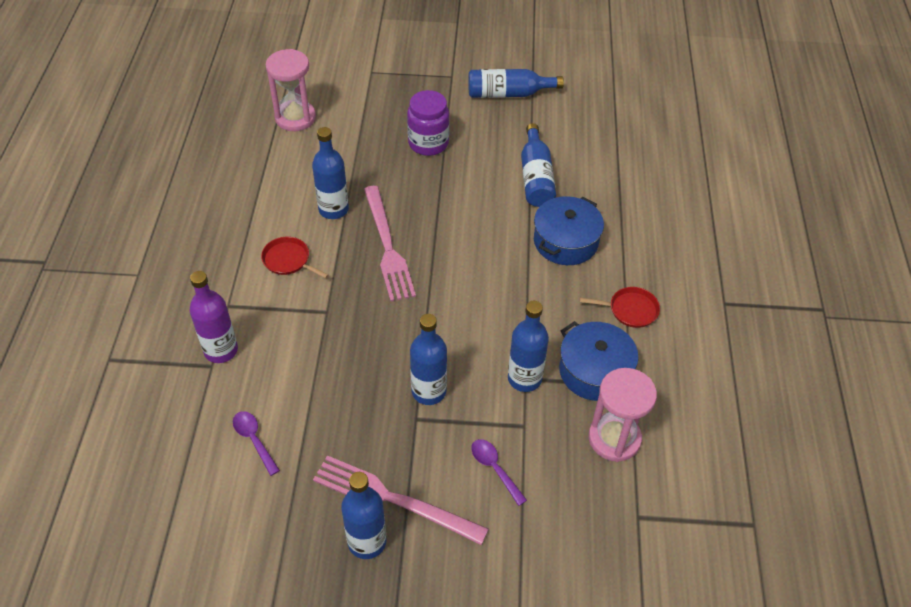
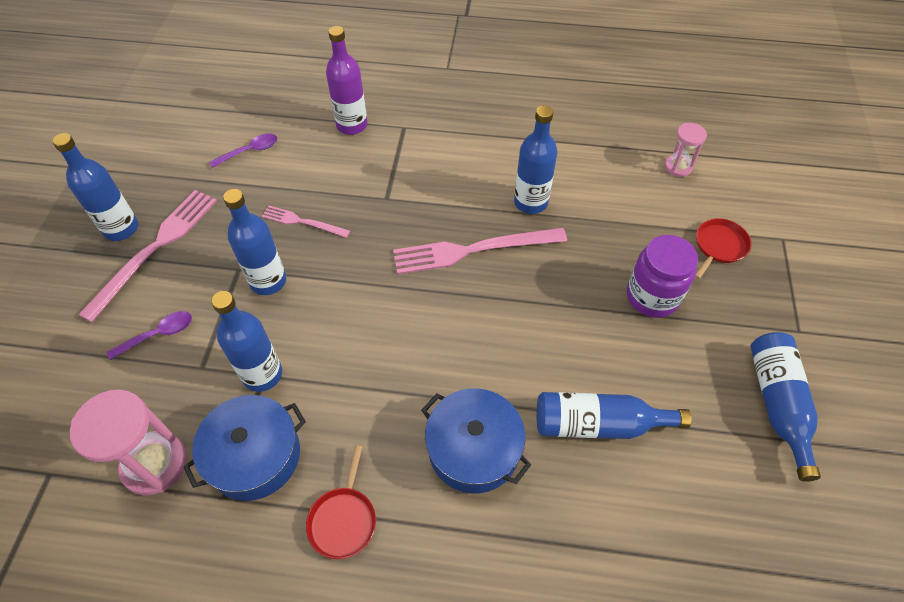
camera: 95 degrees right, 5 degrees up
red pan [261,237,329,278] -> red pan moved to [695,218,752,279]
pink hourglass [266,49,316,131] -> pink hourglass [665,123,707,177], size x0.57
none -> pink fork [262,206,350,238]

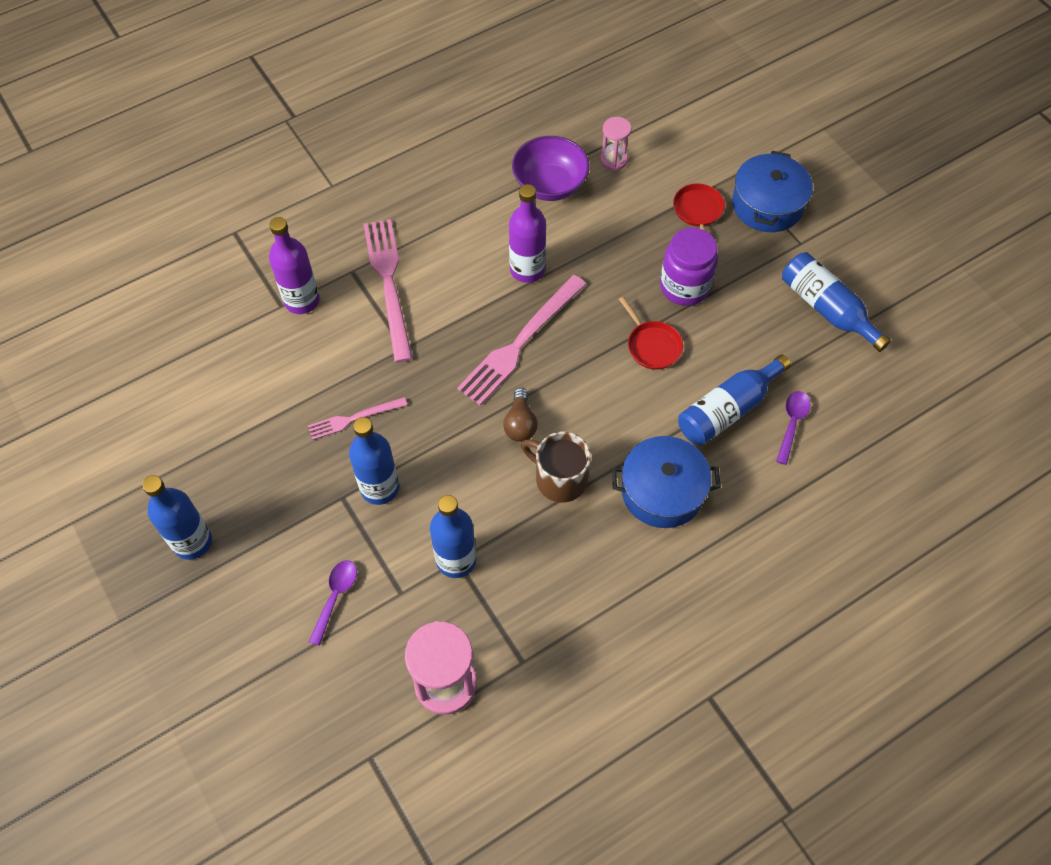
camera: 40 degrees left, 5 degrees up
pink fork [78,190,217,322] -> pink fork moved to [363,219,413,363]
blue pot [183,395,306,501] -> blue pot moved to [732,151,813,232]
purple spoon [209,133,277,168] -> purple spoon moved to [776,391,811,465]
red pan [306,445,376,559] -> red pan moved to [619,297,683,370]
blue bottle [514,105,558,214] -> purple bottle [509,184,546,283]
none -> brown light bulb [503,388,538,442]
none -> purple bowl [512,136,590,201]
none -> brown mug [521,432,591,502]

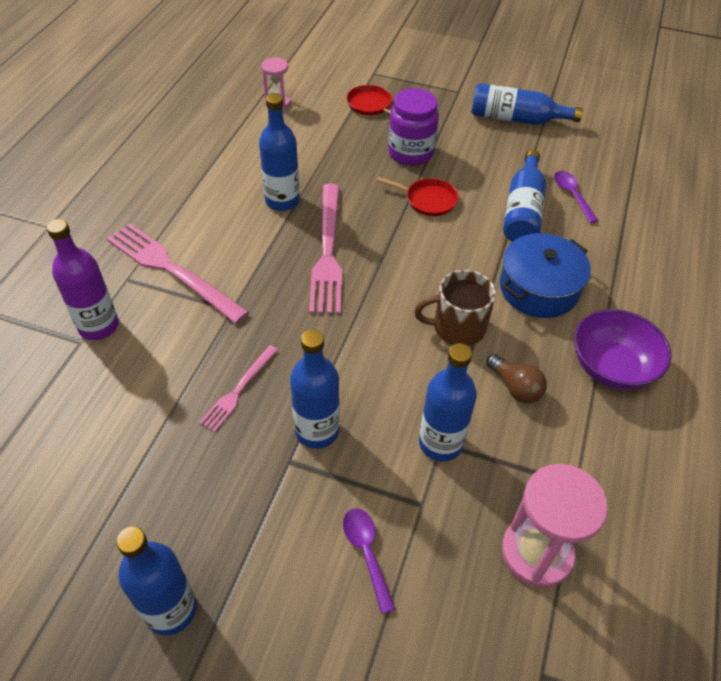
camera: 40 degrees left, 10 degrees down
brown light bulb [503,388,538,442] -> brown light bulb moved to [486,354,547,403]
purple bottle [509,184,546,283] -> blue bottle [259,93,300,211]
purple bowl [512,136,590,201] -> purple bowl moved to [574,309,672,390]
blue pot [732,151,813,232] -> none

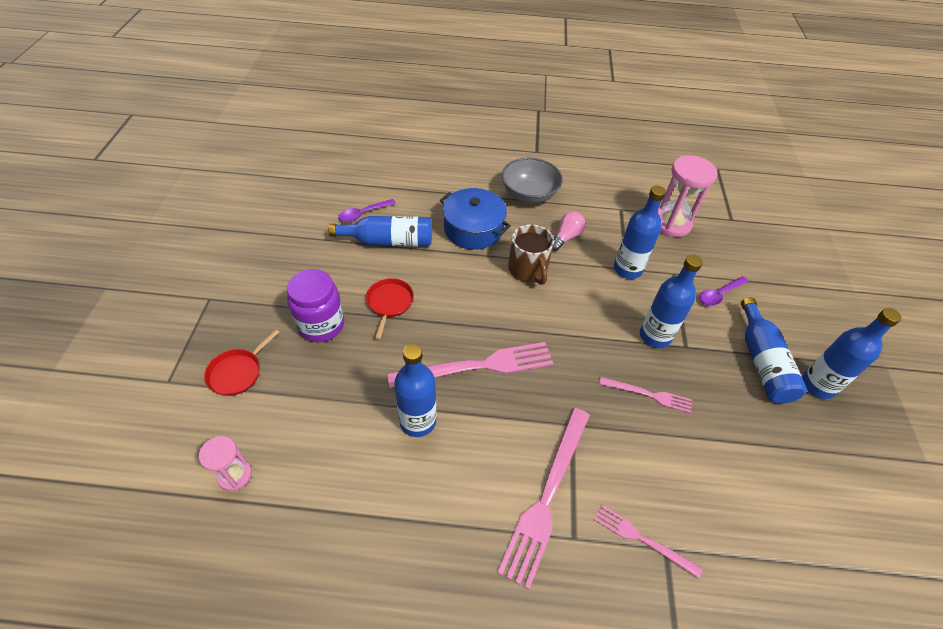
camera: 105 degrees left, 0 degrees up
purple bottle [47,219,119,340] -> pink fork [594,505,702,579]
blue bottle [472,83,583,125] -> blue bottle moved to [741,297,807,404]
brown light bulb [486,354,547,403] -> pink light bulb [552,212,585,251]
purple bowl [574,309,672,390] -> grey bowl [502,158,563,204]

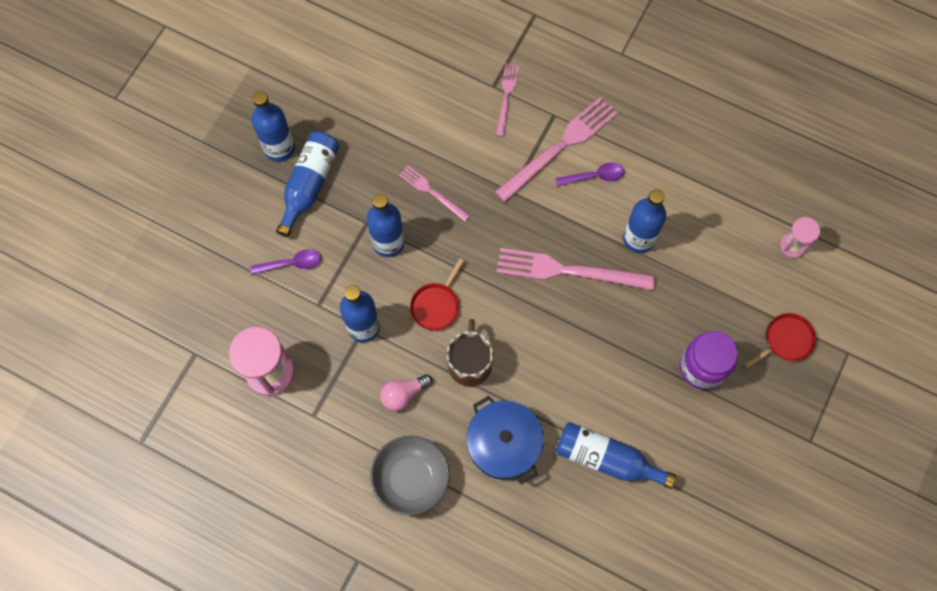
camera: 155 degrees left, 20 degrees up
purple spoon [338,199,396,222] -> purple spoon moved to [556,162,624,186]
red pan [366,278,414,339] -> red pan moved to [410,258,464,331]
pink fork [594,505,702,579] -> pink fork turned 135 degrees counterclockwise [496,63,519,137]

